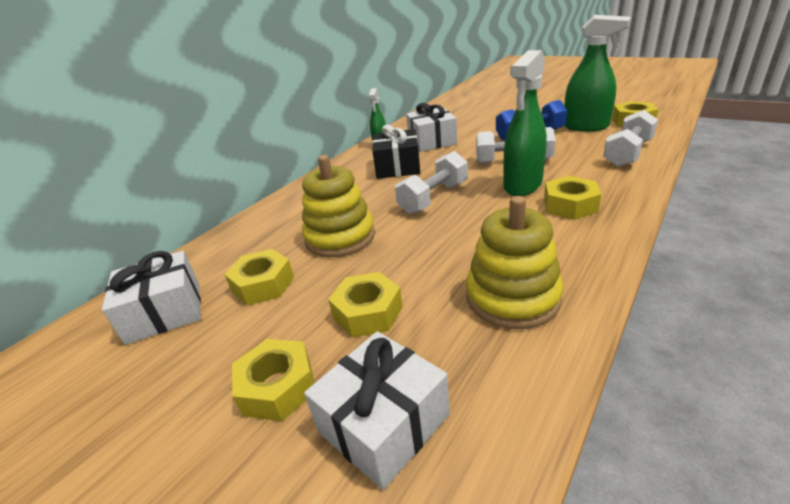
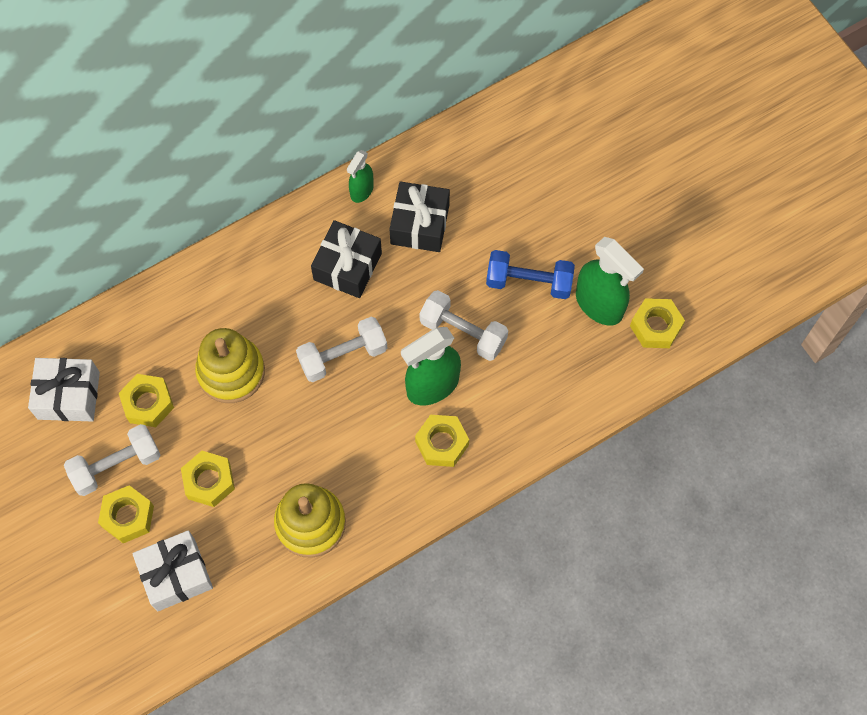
camera: 20 degrees right, 35 degrees up
white gift [406,103,457,152] -> black gift [390,181,450,252]
white dumbbell [603,110,658,167] -> white dumbbell moved to [64,424,160,496]

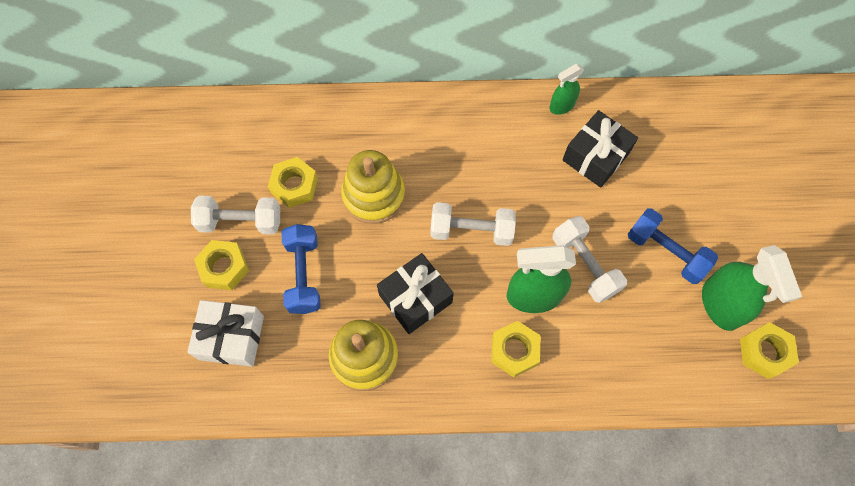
camera: 30 degrees right, 0 degrees up
white gift [28,358,100,421] -> none
yellow nut [181,451,235,507] -> blue dumbbell [281,224,321,314]
black gift [311,220,382,298] -> black gift moved to [377,253,454,334]

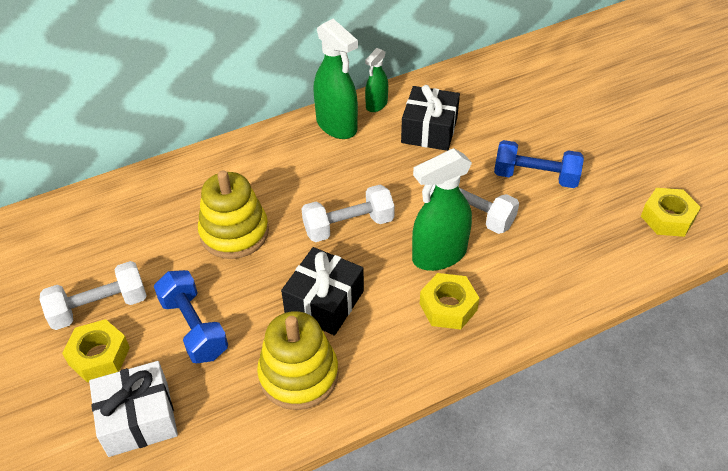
camera: 25 degrees left, 20 degrees down
yellow nut [268,157,318,208] -> none
green spray bottle [702,245,802,331] -> green spray bottle moved to [313,19,358,139]

